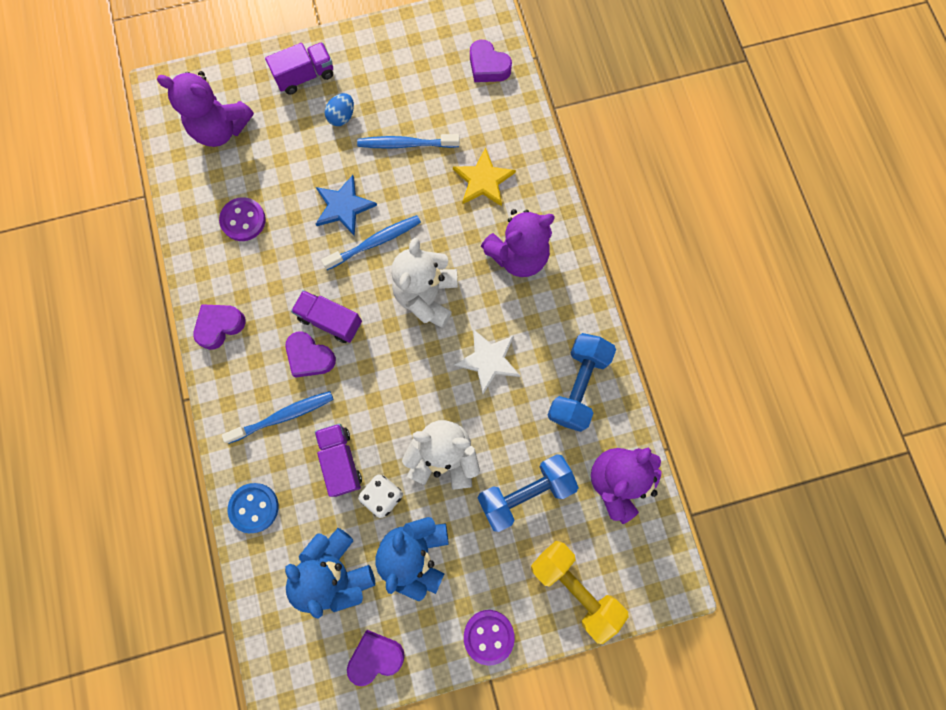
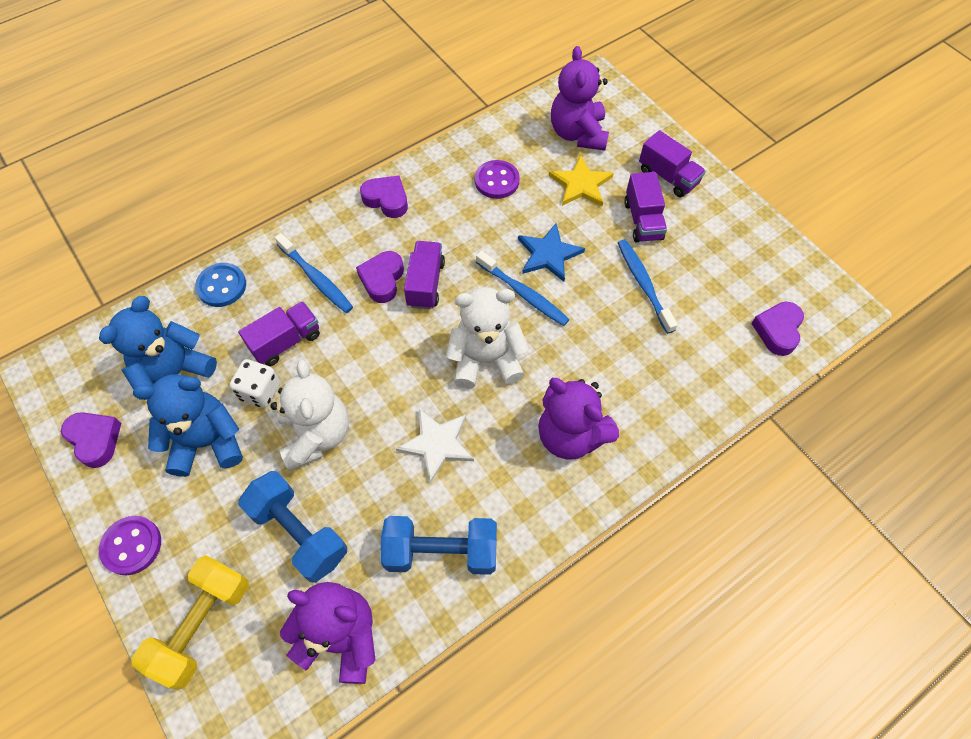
camera: 70 degrees right, 15 degrees down
blue egg [325,93,354,126] -> purple truck [624,172,667,242]
yellow star [453,147,516,206] -> yellow star moved to [549,155,614,206]

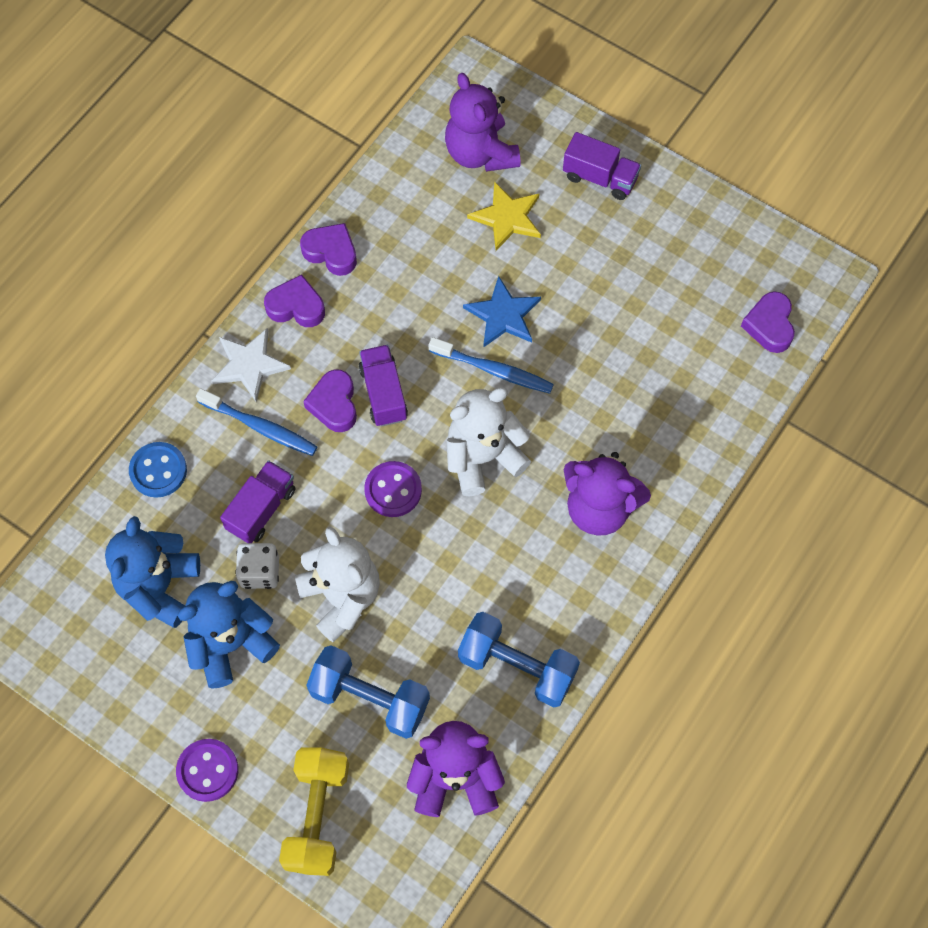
camera: 20 degrees left, 5 degrees up
purple heart [61,412,121,468] -> purple heart moved to [300,223,357,276]
blue dumbbell [380,516,497,575] -> blue dumbbell turned 45 degrees clockwise [458,612,580,708]
white star [396,409,474,483] -> white star moved to [211,328,291,402]
purple button [475,160,520,199] -> purple button moved to [364,461,422,517]
blue toothbrush [618,239,678,334] -> none
purple truck [624,172,667,242] -> none

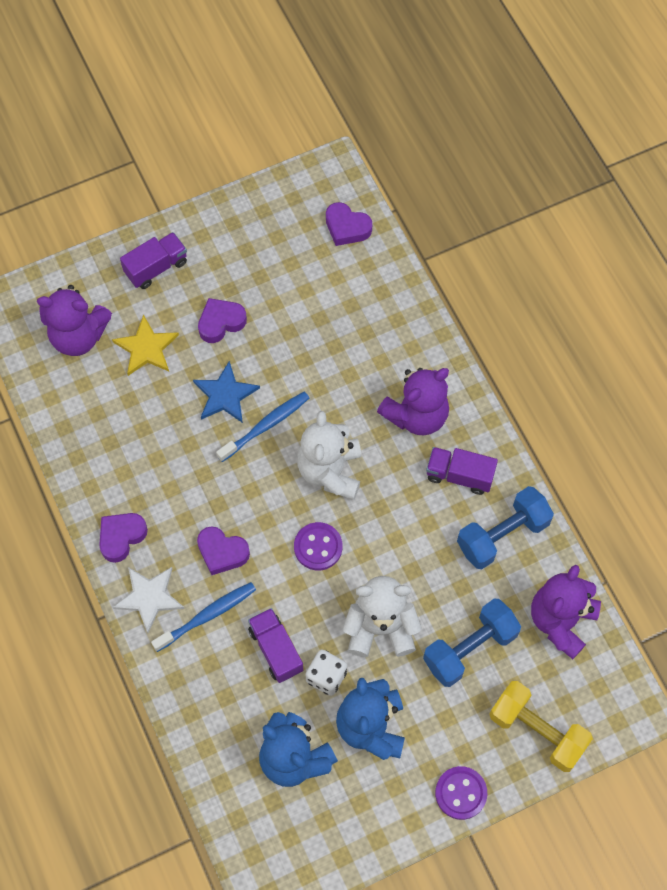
camera: 60 degrees left, 0 degrees up
blue button [129,442,187,498] -> none
purple heart [300,223,357,276] -> purple heart moved to [198,298,247,343]
purple truck [359,345,408,427] -> purple truck moved to [426,447,498,495]

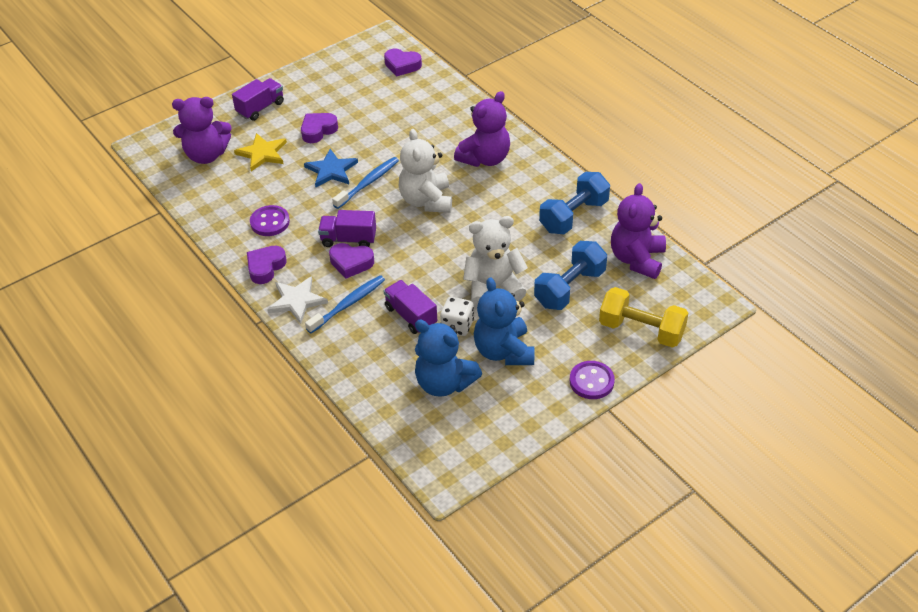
camera: 10 degrees left, 20 degrees down
purple button [294,522,342,570] -> purple button moved to [250,205,290,236]
purple truck [426,447,498,495] -> purple truck moved to [318,210,376,247]

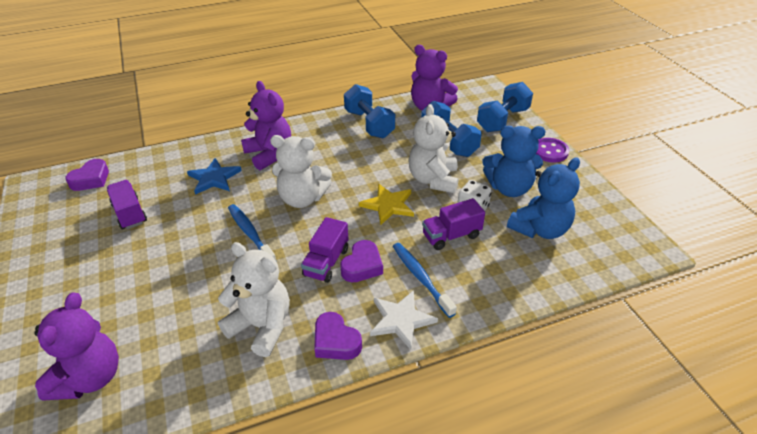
camera: 75 degrees left, 5 degrees down
purple truck [232,78,284,121] -> purple truck moved to [107,180,147,229]
yellow star [234,133,287,171] -> yellow star moved to [359,184,414,225]
purple button [250,205,290,236] -> white teddy bear [218,242,290,357]
purple heart [301,113,338,143] -> none
blue star [304,149,358,187] -> blue star moved to [187,158,242,195]
yellow dumbbell [599,287,688,348] -> blue dumbbell [477,82,533,132]

